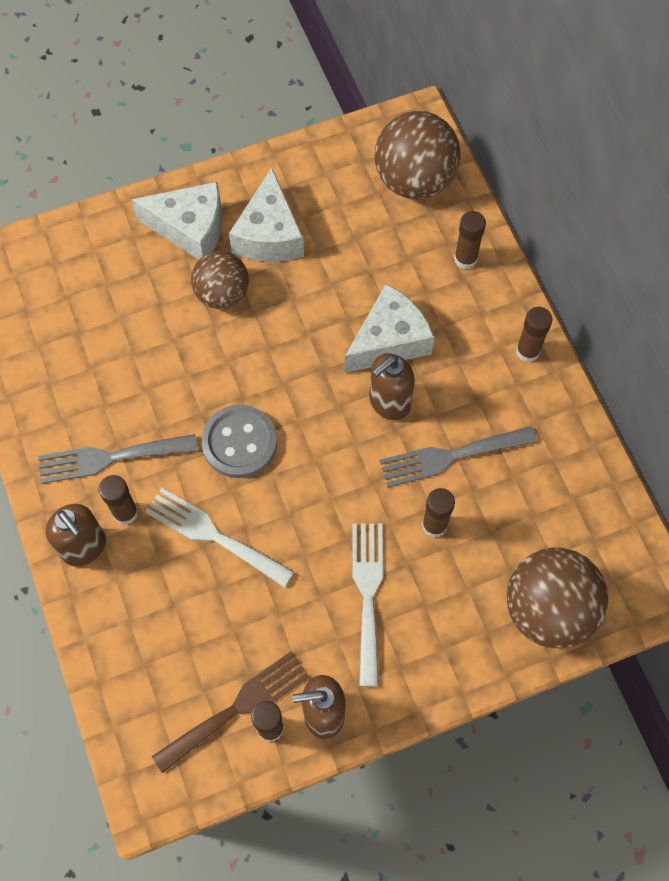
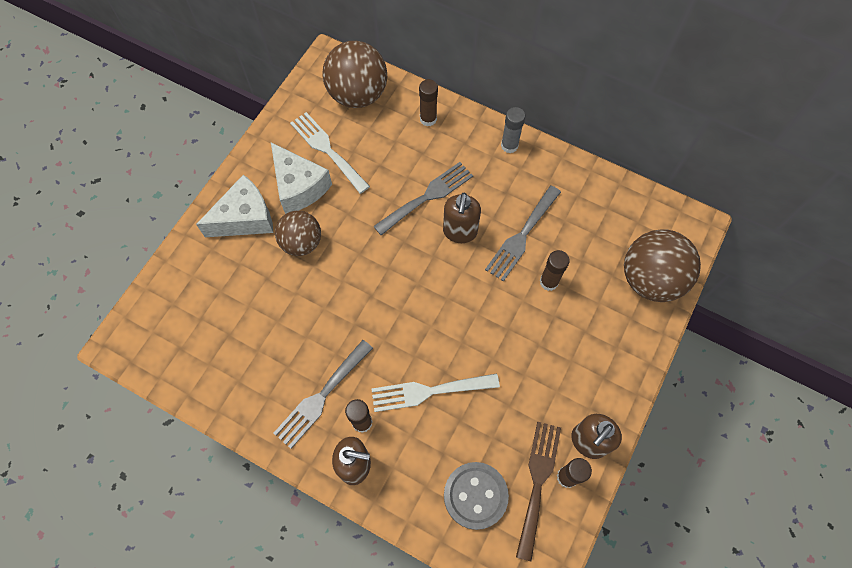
camera: 40 degrees left, 0 degrees up
grey button [201,405,277,478] -> grey button moved to [444,462,509,530]
white cheese [345,284,435,373] -> grey fork [373,162,473,236]
white fork [352,524,383,686] -> white fork moved to [290,112,370,194]
brown glue stick [516,307,552,362] -> grey glue stick [501,107,525,153]

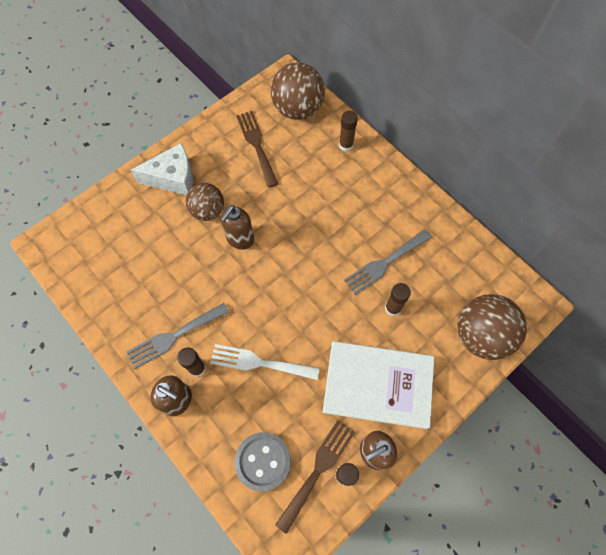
camera: 20 degrees right, 0 degrees up
white cheese [271,142,332,214] -> none
white fork [290,112,370,194] -> brown fork [236,111,278,187]
grey fork [373,162,473,236] -> none
brown soap dispenser [443,192,481,243] -> brown soap dispenser moved to [220,205,254,250]
grey glue stick [501,107,525,153] -> none
none -> white book [323,341,434,429]

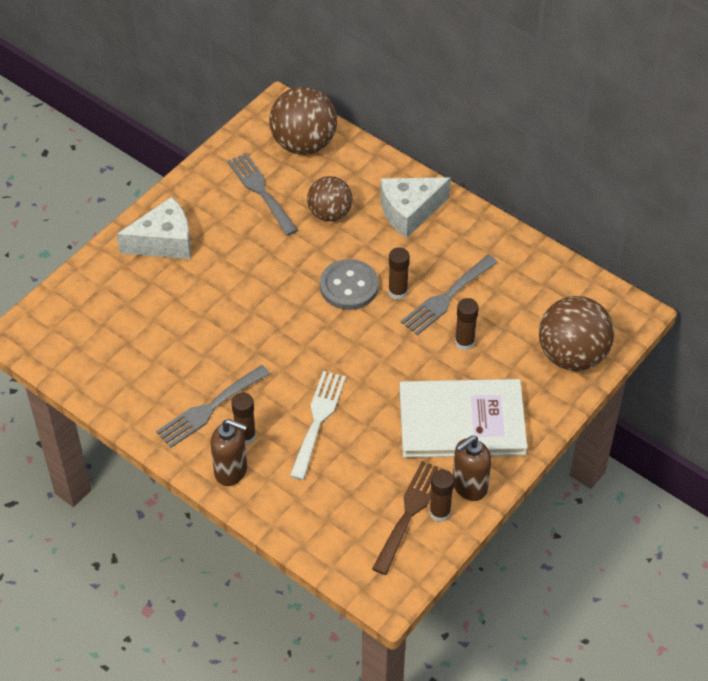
camera: 10 degrees left, 15 degrees down
brown ball [186,183,224,221] -> brown ball moved to [307,176,353,222]
white fork [210,344,320,380] -> white fork turned 105 degrees clockwise [290,371,346,480]
brown soap dispenser [220,205,254,250] -> none
grey button [235,432,291,492] -> grey button moved to [320,259,379,310]
brown fork [236,111,278,187] -> grey fork [227,153,298,236]
brown glue stick [339,111,358,152] -> brown glue stick moved to [388,247,410,300]
none -> white cheese [380,177,451,238]

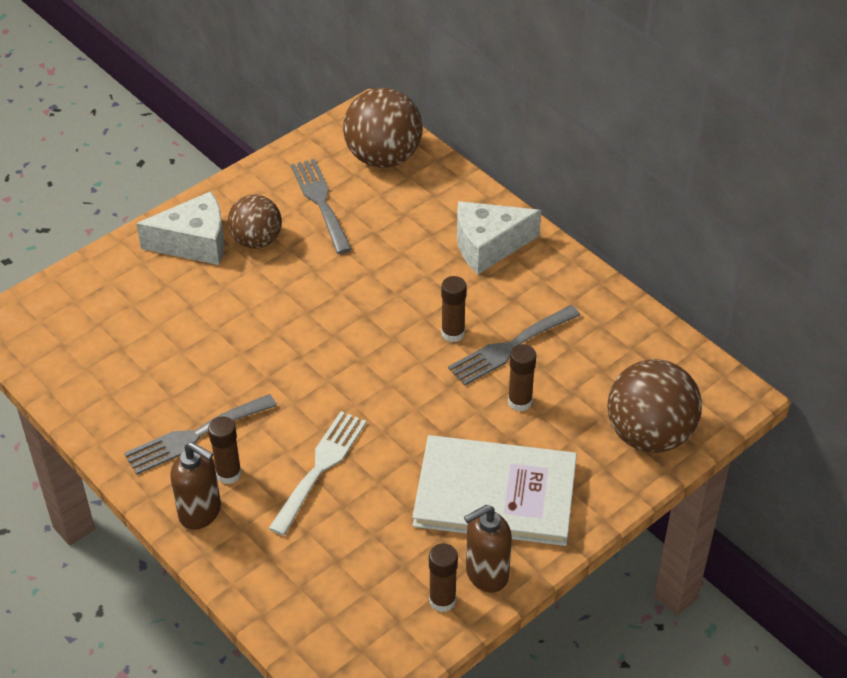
camera: 10 degrees right, 5 degrees down
brown ball [307,176,353,222] -> brown ball moved to [227,195,282,249]
grey button [320,259,379,310] -> none
brown fork [372,461,445,575] -> none

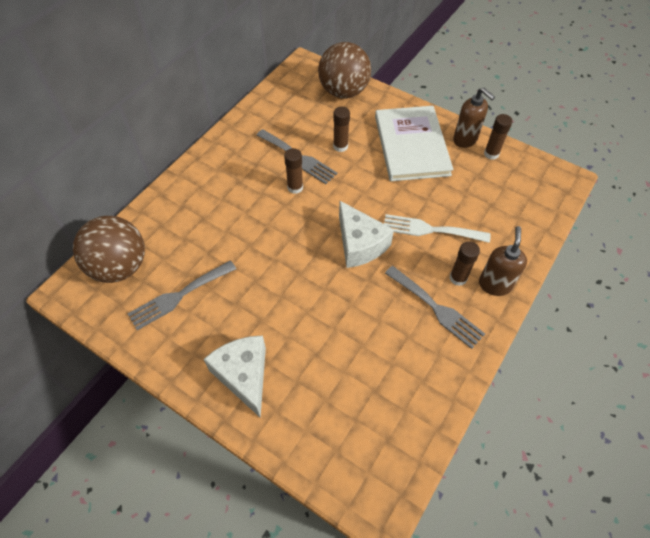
camera: 105 degrees left, 10 degrees up
brown ball [227,195,282,249] -> none
white cheese [457,201,541,274] -> white cheese moved to [339,201,394,268]

